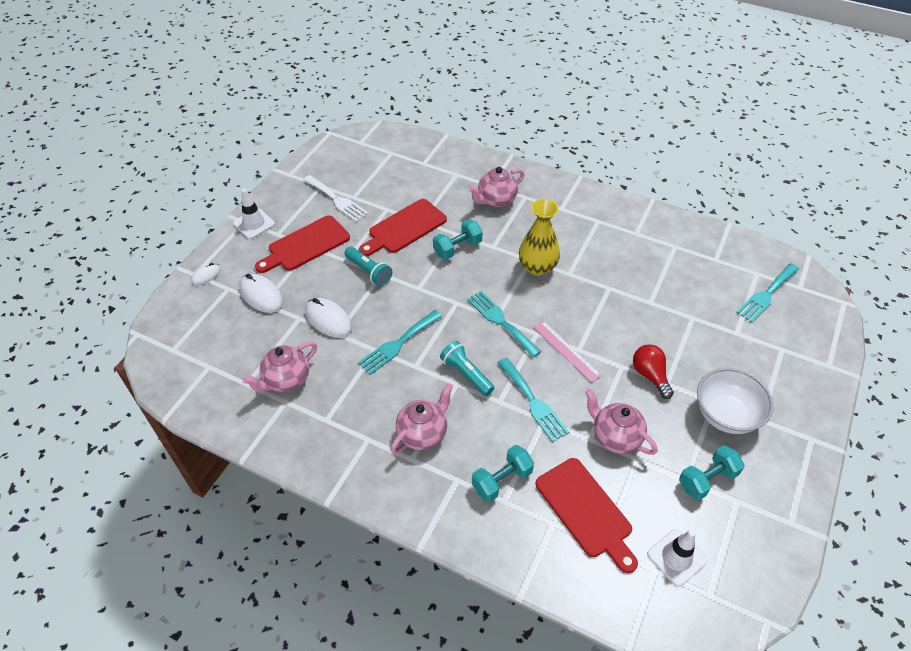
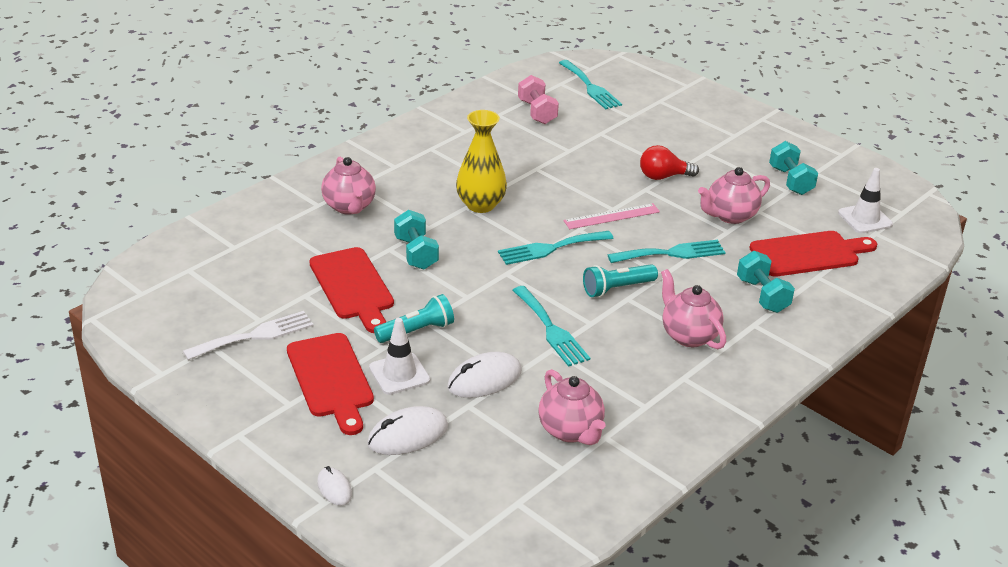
camera: 75 degrees left, 15 degrees down
white traffic cone [233,189,275,239] -> white traffic cone moved to [369,318,430,395]
white bowl [697,368,774,434] -> none
none -> pink dumbbell [518,75,559,124]

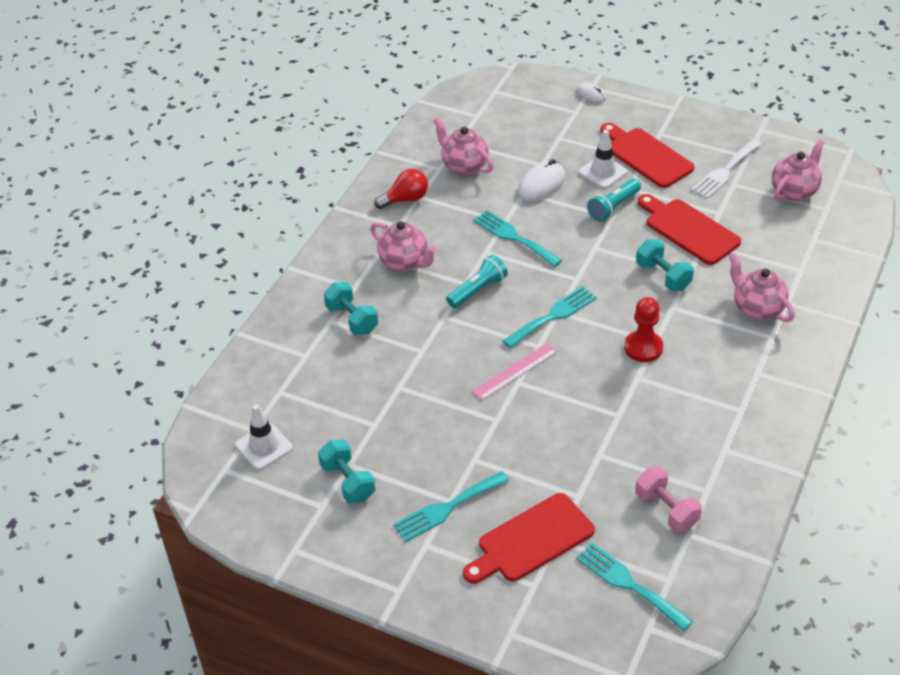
camera: 165 degrees right, 10 degrees up
white mouse [367,406,448,455] -> none
yellow vase [456,110,507,213] -> red pawn [624,297,663,362]
turquoise fork [608,240,725,263] -> turquoise fork moved to [393,471,509,542]
red light bulb [640,145,699,180] -> red light bulb moved to [374,169,428,209]
pink teapot [698,167,770,224] -> pink teapot moved to [772,139,824,201]
red cutting board [750,231,877,277] -> red cutting board moved to [463,493,595,583]

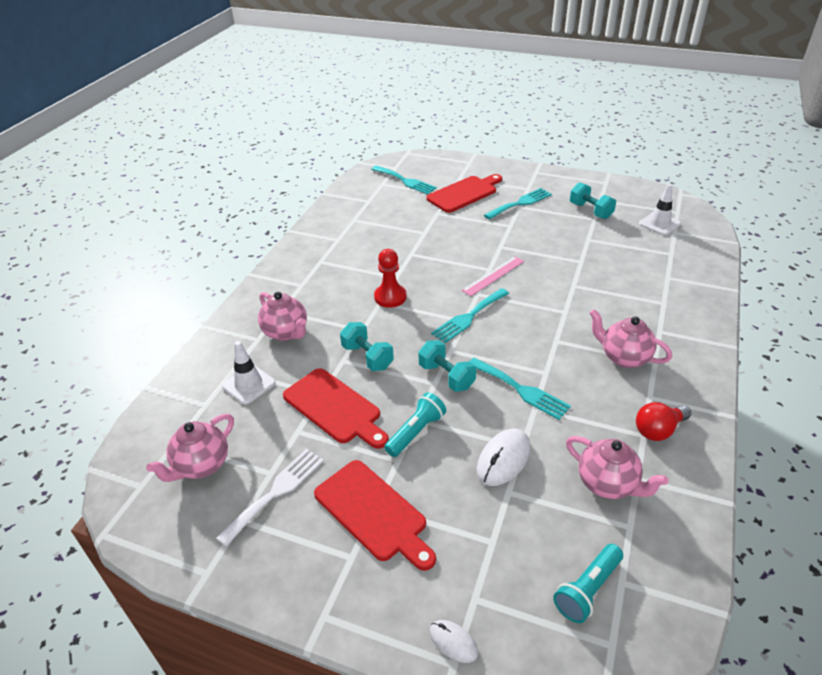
camera: 175 degrees right, 5 degrees down
turquoise dumbbell [324,282,378,335] -> turquoise dumbbell moved to [418,340,476,392]
turquoise flashlight [446,255,508,308] -> turquoise flashlight moved to [553,544,623,623]
white traffic cone [579,130,628,189] -> white traffic cone moved to [222,341,276,405]
pink dumbbell [635,467,702,532] -> none

